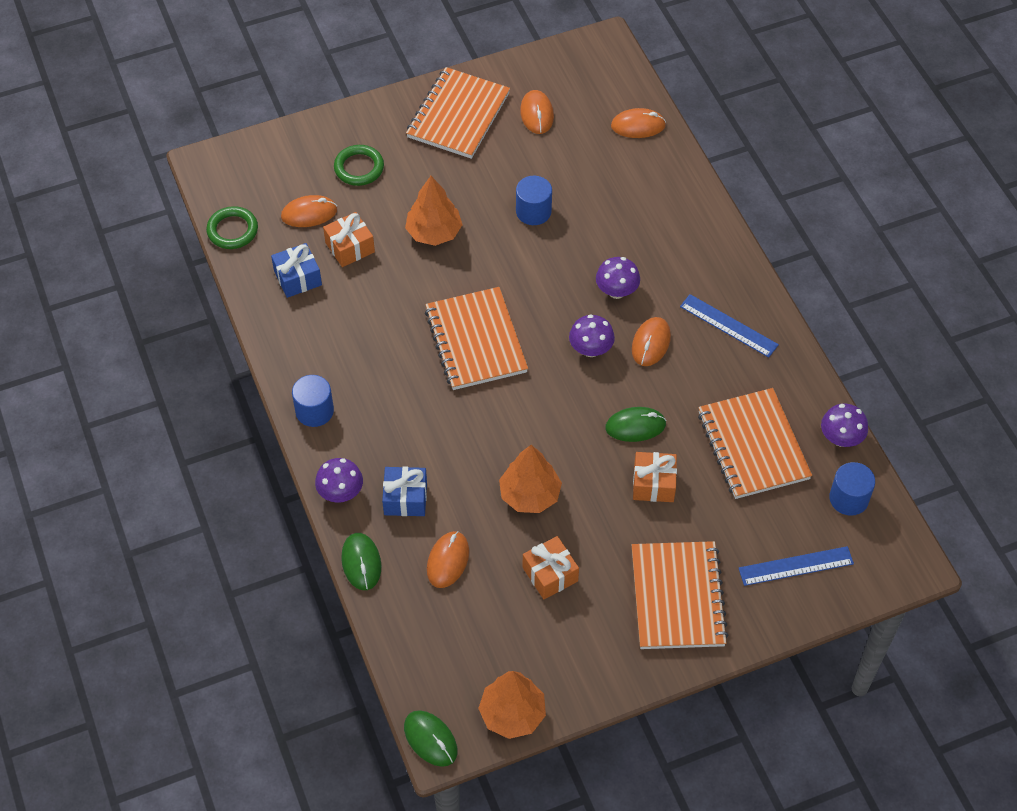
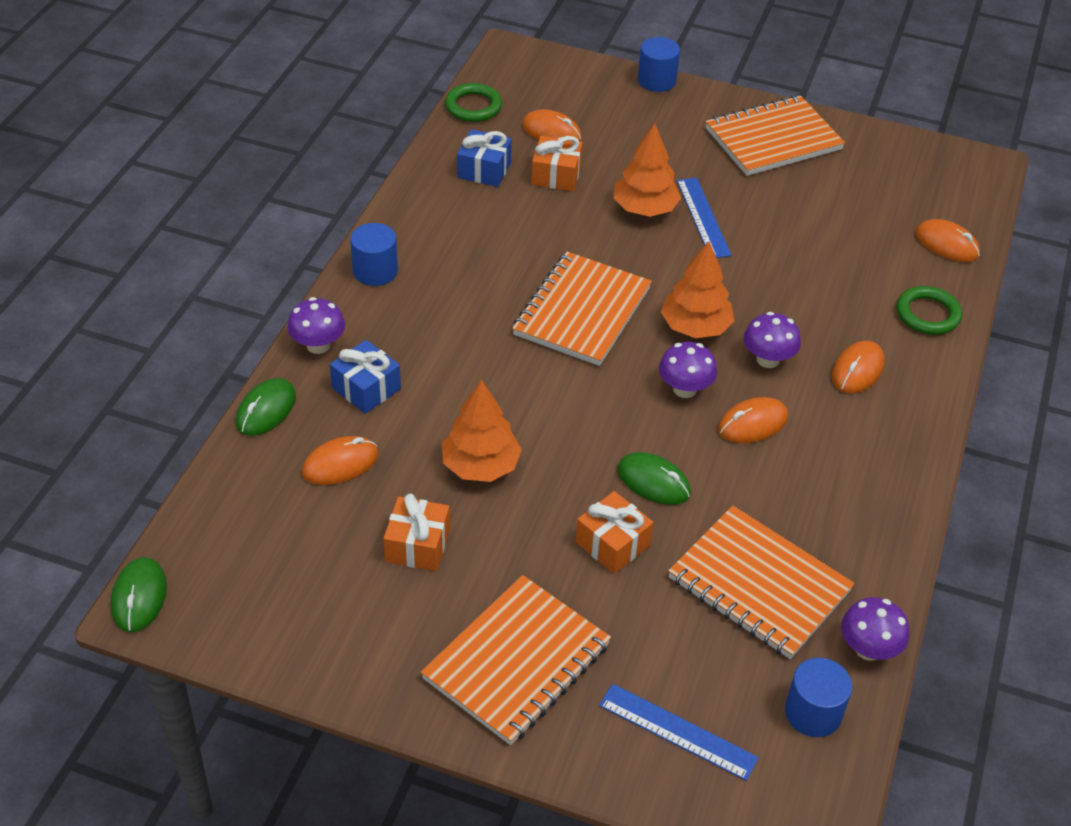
camera: 40 degrees right, 10 degrees down
green ring [334,145,384,186] -> green ring moved to [896,286,962,335]
orange tree [478,671,546,739] -> orange tree moved to [661,241,734,338]
blue cylinder [516,176,552,225] -> blue cylinder moved to [638,37,680,92]
orange mouse [520,90,554,134] -> orange mouse moved to [832,341,885,394]
blue ruler [680,294,779,358] -> blue ruler moved to [677,178,731,258]
orange notebook [698,388,812,499] -> orange notebook turned 75 degrees counterclockwise [668,506,854,659]

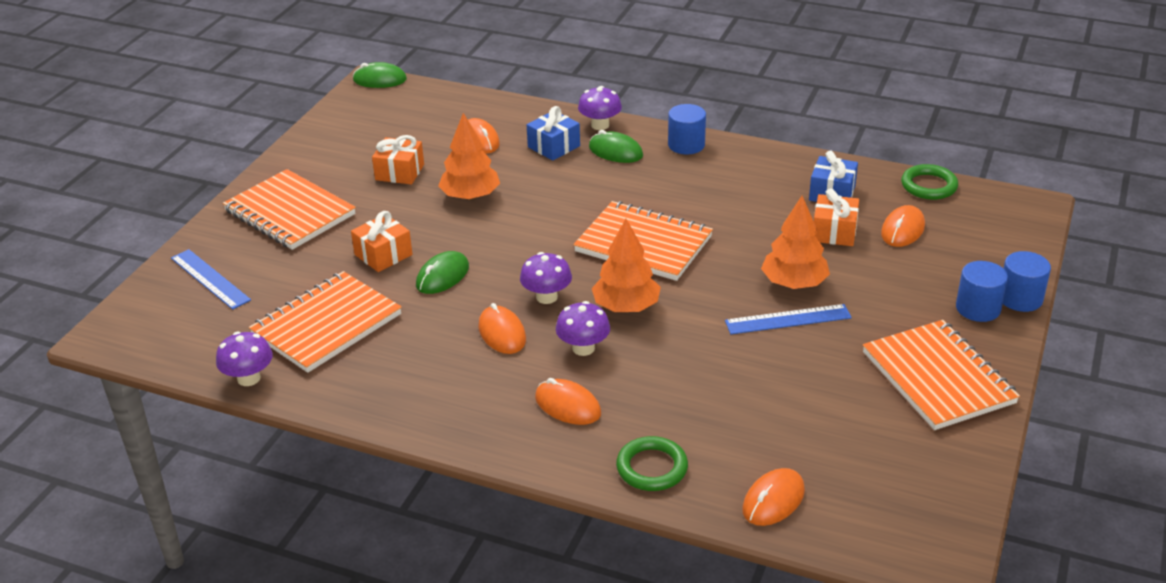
camera: 95 degrees right, 10 degrees down
green mouse [236,378,296,436] -> green mouse moved to [589,130,643,163]
blue ruler [599,684,759,781] -> blue ruler turned 75 degrees counterclockwise [171,249,251,310]
blue cylinder [785,658,852,737] -> blue cylinder moved to [956,261,1008,322]

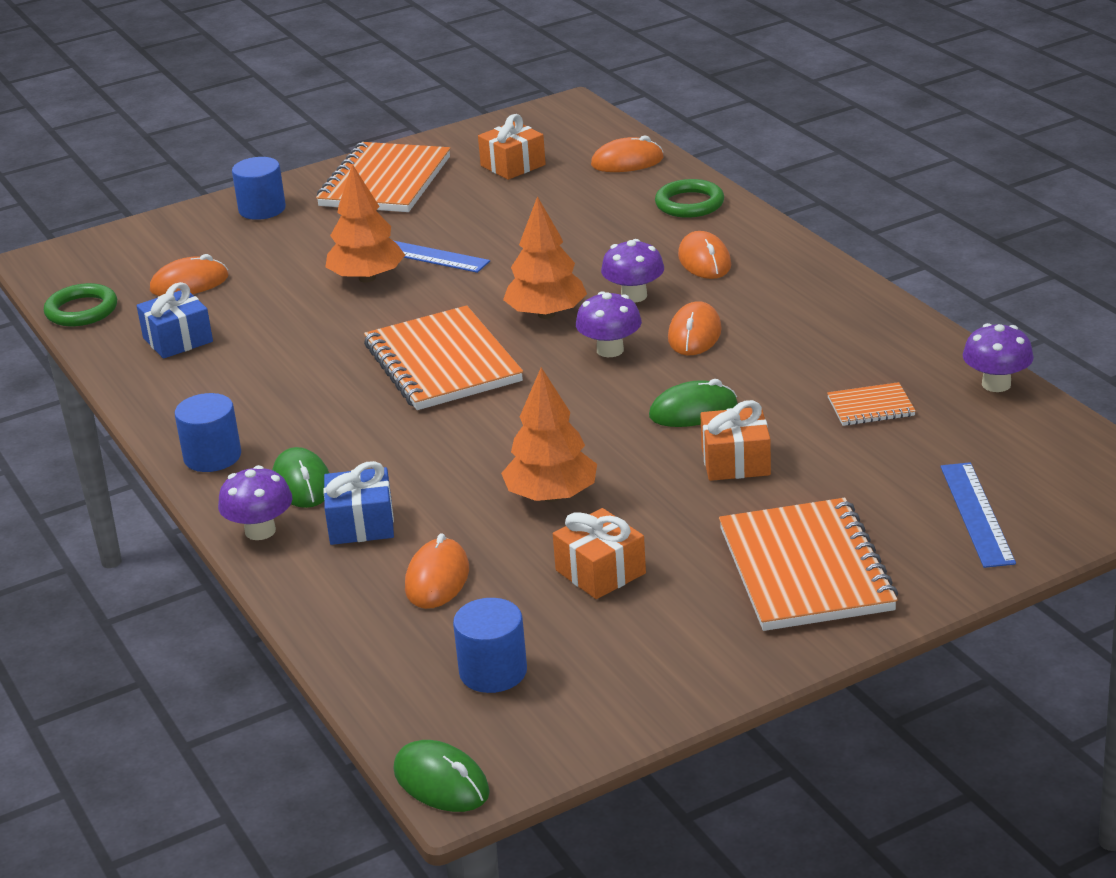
camera: 140 degrees left, 5 degrees down
orange notebook [249,271,402,373] -> orange notebook [827,382,916,426], size x0.47
orange gift [814,188,859,246] -> orange gift moved to [478,114,546,180]
blue cylinder [1003,251,1051,312] -> blue cylinder moved to [453,598,527,693]

